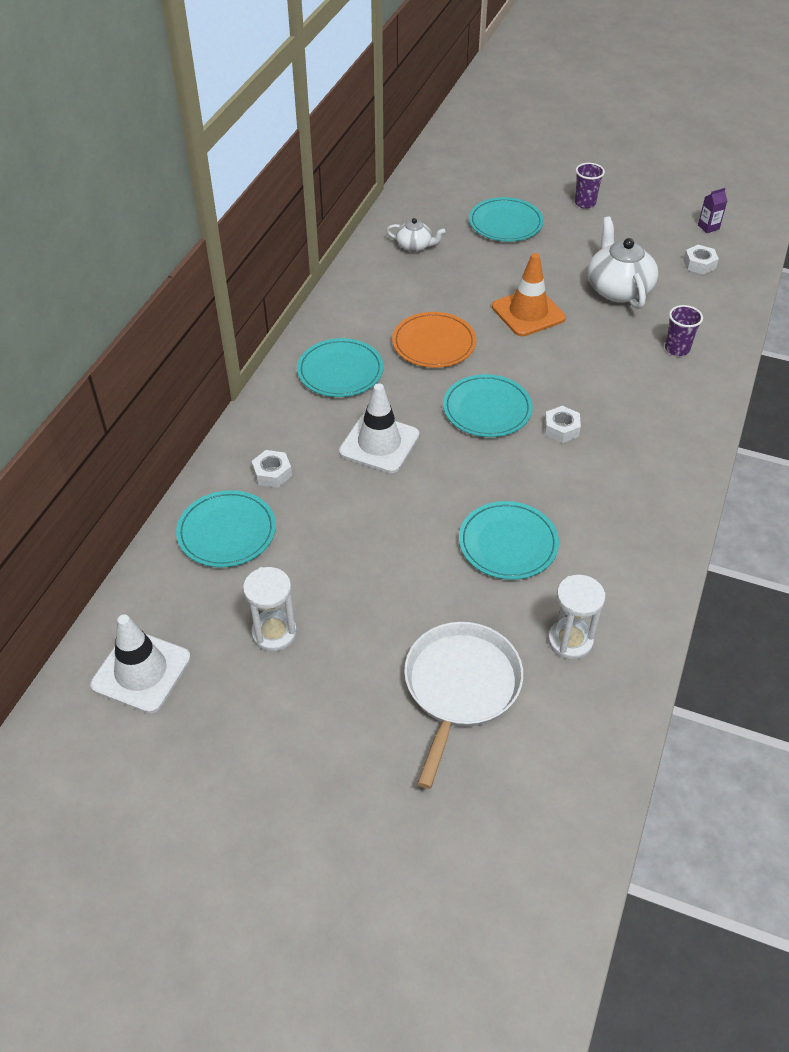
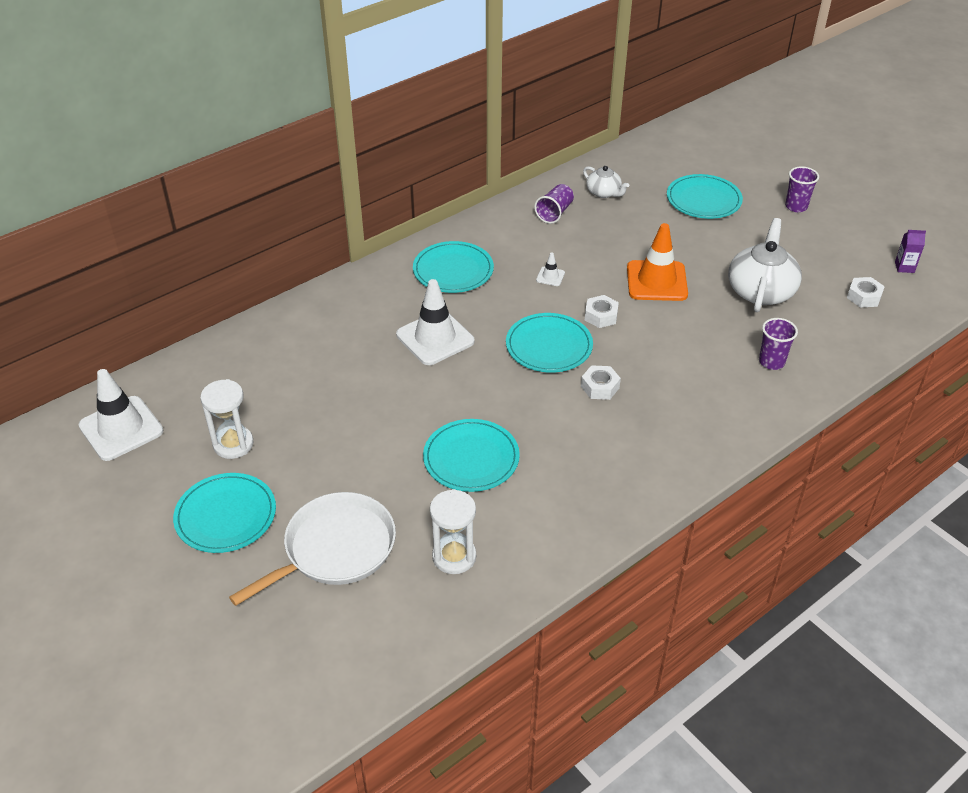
camera: 30 degrees right, 5 degrees down
turquoise plate [176,490,276,567] -> turquoise plate moved to [173,473,276,553]
white nut [252,450,292,488] -> white nut moved to [585,295,619,328]
orange plate [392,312,476,368] -> white traffic cone [536,252,565,286]
none -> purple cup [534,184,574,224]

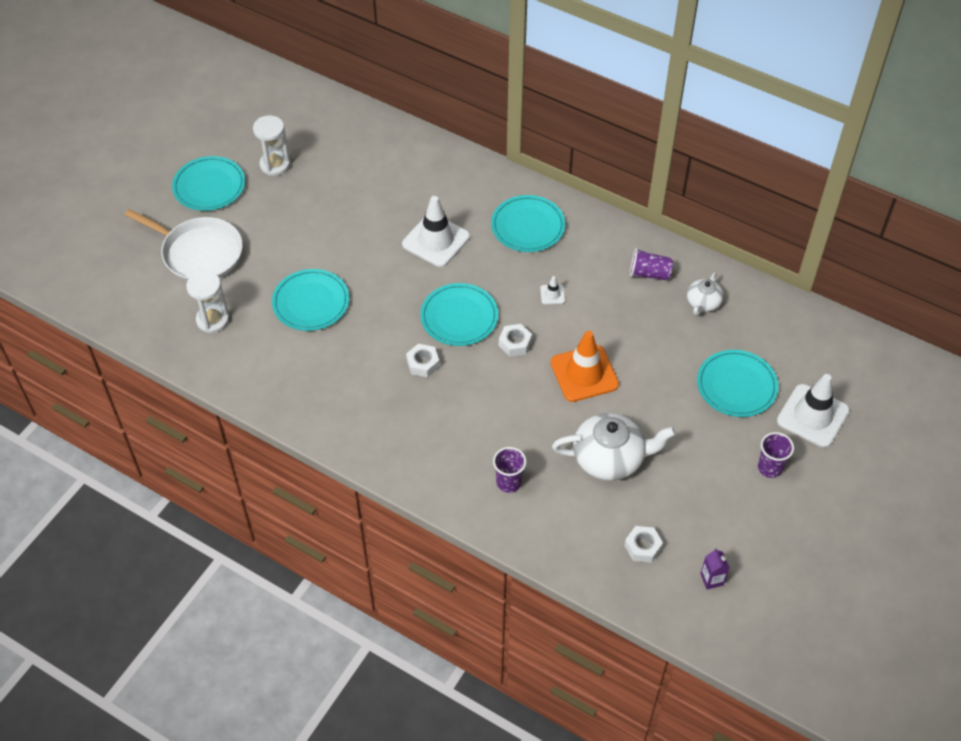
camera: 70 degrees right, 10 degrees up
white traffic cone [79,369,163,461] -> white traffic cone moved to [777,374,850,448]

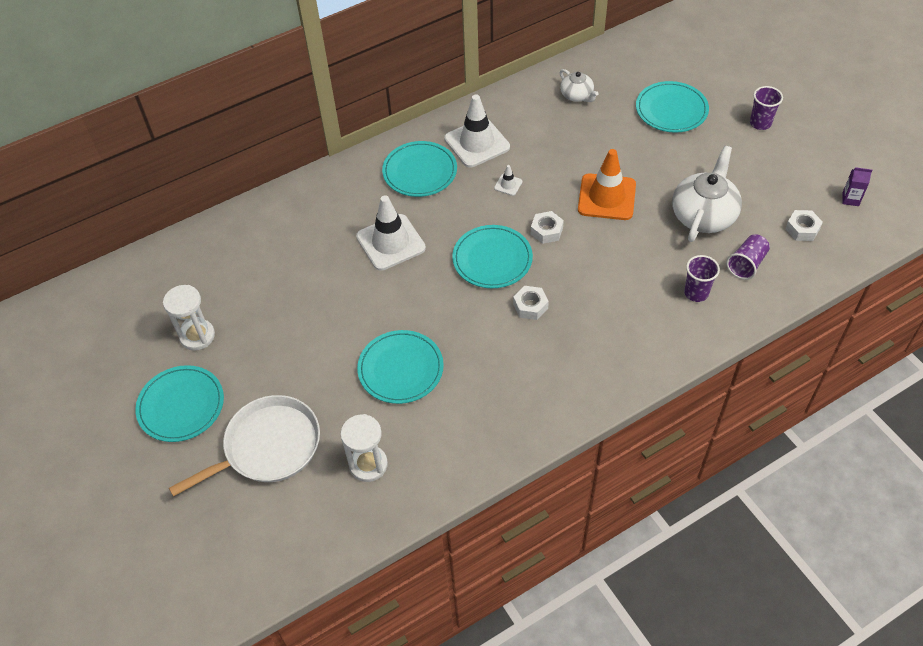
camera: 60 degrees left, 0 degrees up
purple cup [630,248,673,280] -> purple cup moved to [726,234,770,280]
white traffic cone [777,374,850,448] -> white traffic cone moved to [444,94,510,168]

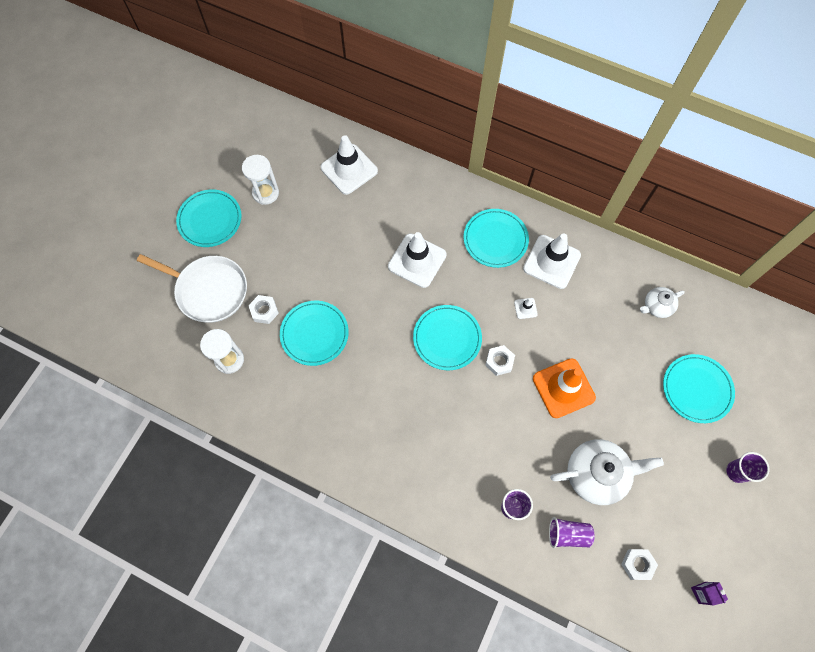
camera: 55 degrees right, 15 degrees up
white nut [513,286,549,320] -> white nut moved to [248,295,279,324]
white teapot [560,69,598,102] -> white teapot turned 45 degrees clockwise [640,287,685,318]
none -> white traffic cone [321,135,378,195]

